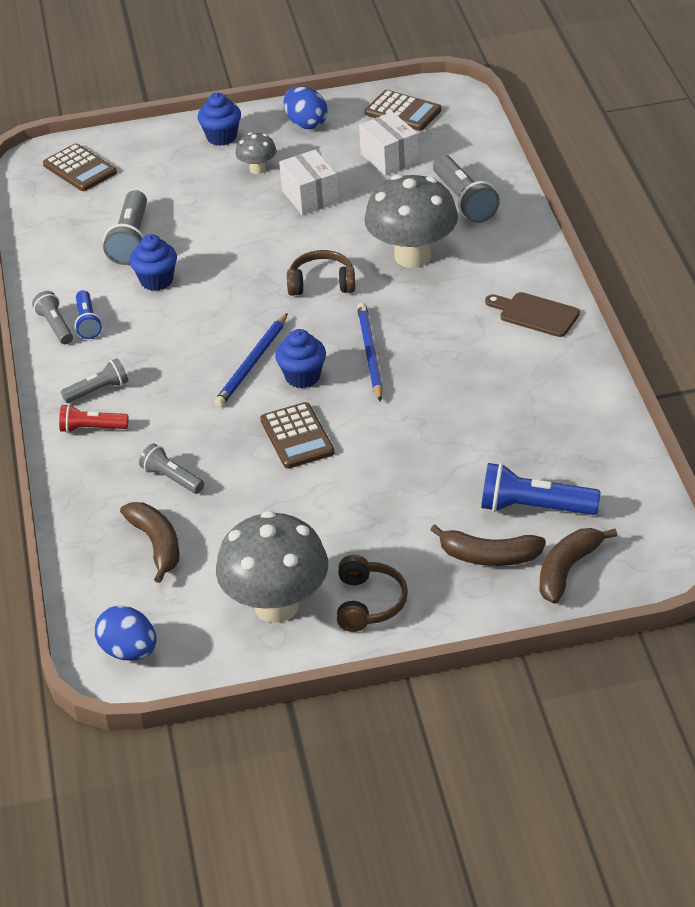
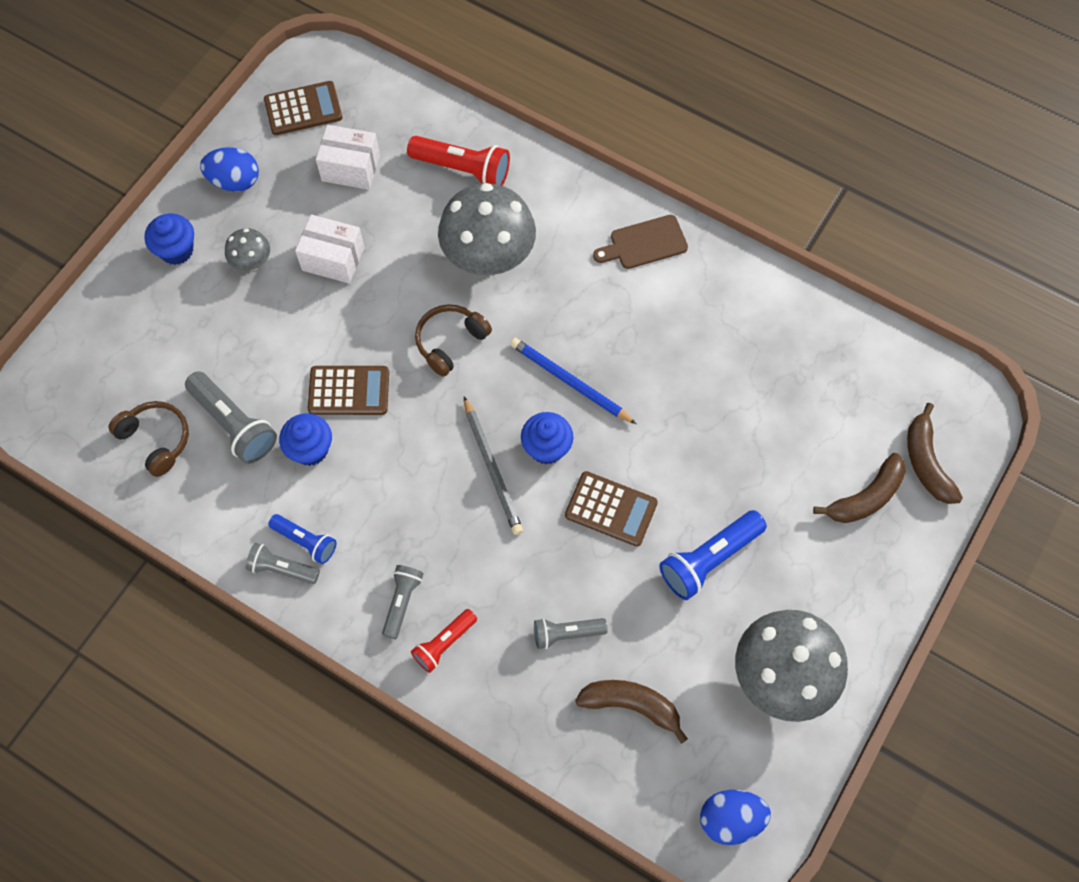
camera: 50 degrees left, 25 degrees up
brown calculator [43,143,117,191] -> brown calculator moved to [308,366,389,415]
blue pencil [214,313,288,407] -> grey pencil [464,397,523,535]
brown headphones [337,555,408,632] -> brown headphones moved to [109,401,189,477]
grey flashlight [433,155,500,223] -> red flashlight [407,136,510,186]
blue flashlight [481,463,601,515] -> blue flashlight moved to [659,510,767,600]

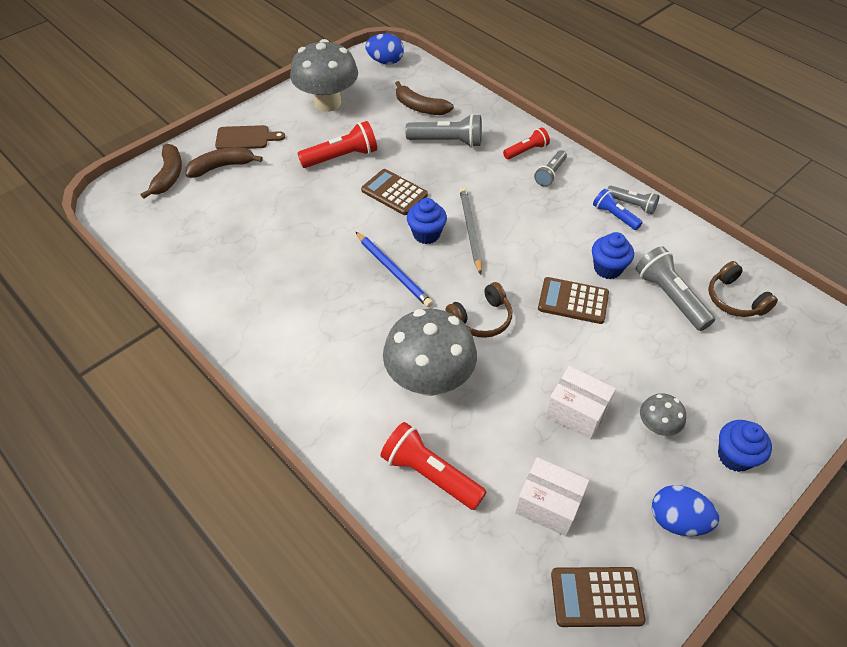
camera: 165 degrees left, 15 degrees down
grey flashlight [534,618,608,649] -> grey flashlight [405,114,482,147], size x1.62
brown cutting board [593,215,688,269] -> brown cutting board moved to [215,125,285,149]
blue flashlight [659,510,767,600] -> red flashlight [298,121,377,168]

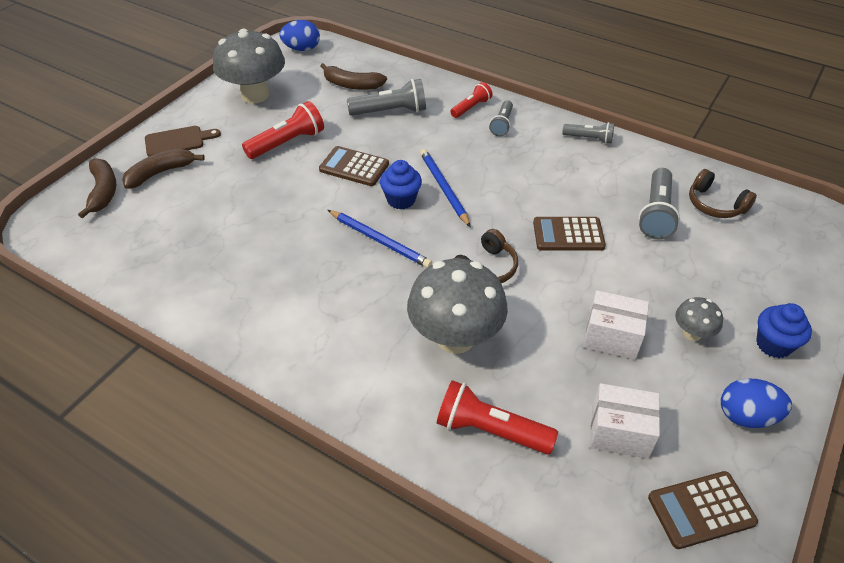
camera: 15 degrees left, 5 degrees down
grey pencil [460,187,482,275] -> blue pencil [420,149,470,227]
blue cupcake [592,232,634,279] -> none
blue flashlight [593,189,643,230] -> none
grey flashlight [636,246,715,331] -> grey flashlight turned 120 degrees counterclockwise [638,168,680,239]

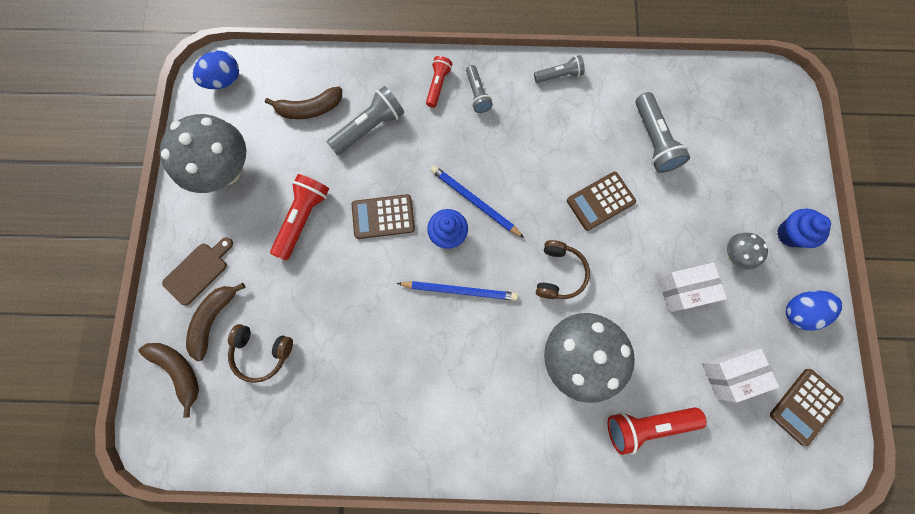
camera: 30 degrees left, 30 degrees up
brown headphones [689,169,757,218] -> brown headphones moved to [228,324,293,383]

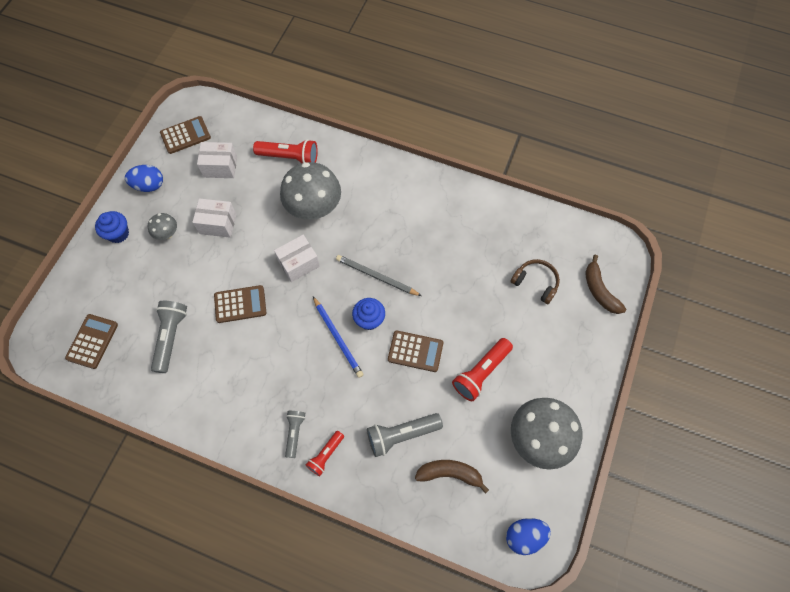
camera: 160 degrees left, 10 degrees down
brown cutting board [162,237,233,306] -> none
brown banana [186,283,245,361] -> none
blue pencil [397,281,518,301] -> grey pencil [336,255,422,296]
grey flashlight [534,55,585,83] -> none
brown headphones [536,240,590,299] -> white box [274,235,320,282]
none -> brown calculator [65,314,118,369]

